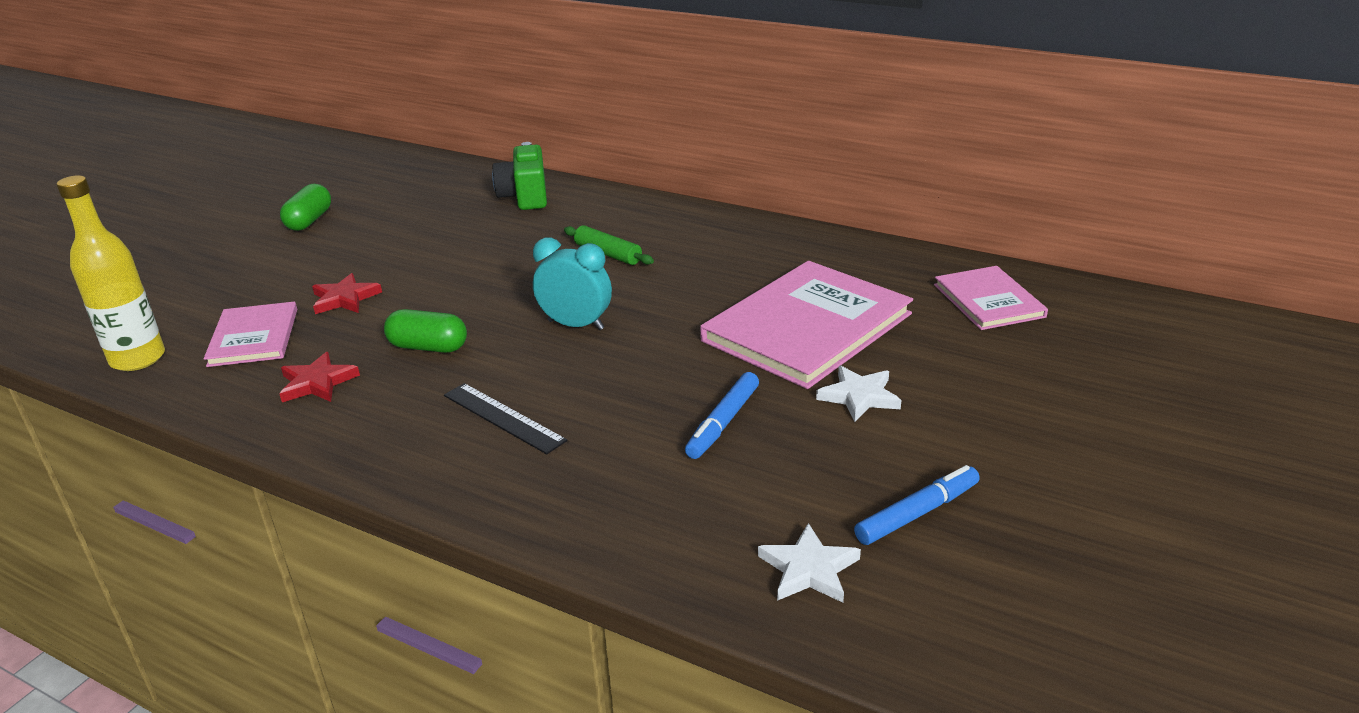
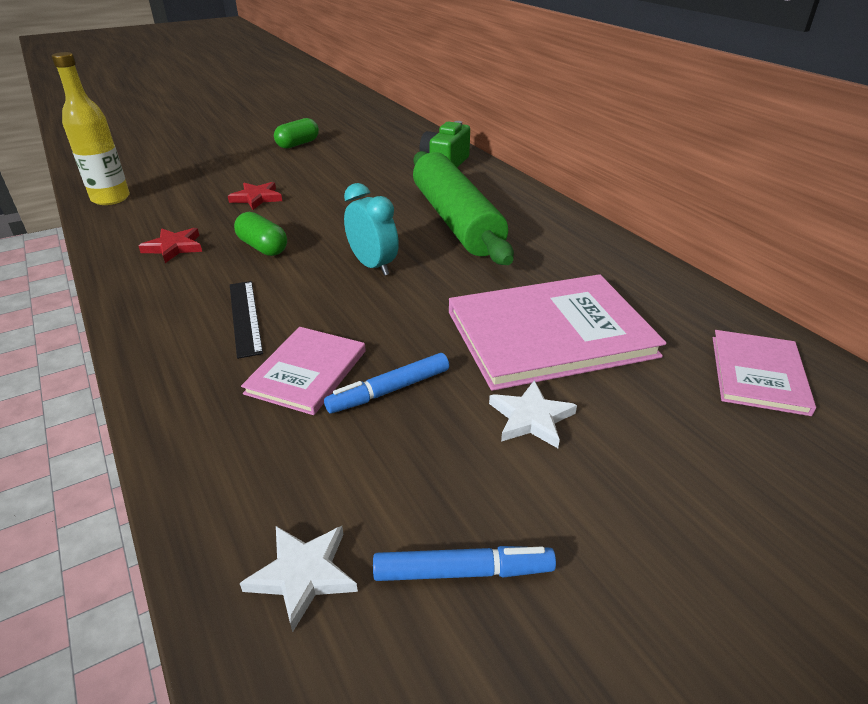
camera: 30 degrees right, 5 degrees up
pink book [204,302,297,367] -> pink book moved to [241,327,366,415]
green rolling pin [564,225,654,265] -> green rolling pin [413,151,514,265], size x2.46

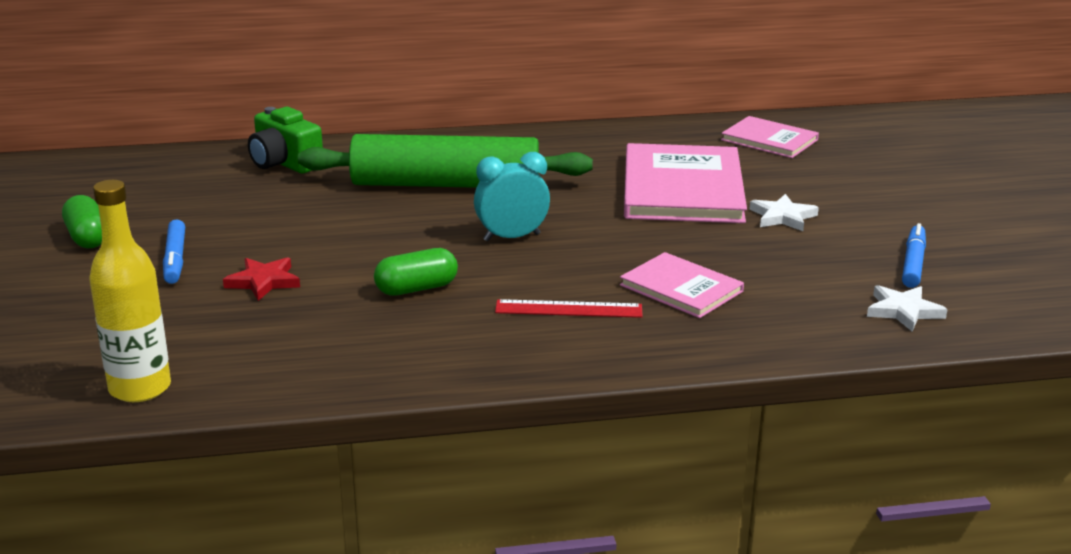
camera: 70 degrees left, 10 degrees down
red star [139,228,202,263] -> none
black ruler [230,281,263,359] -> red ruler [495,299,643,318]
blue marker [324,353,449,413] -> blue marker moved to [163,219,185,284]

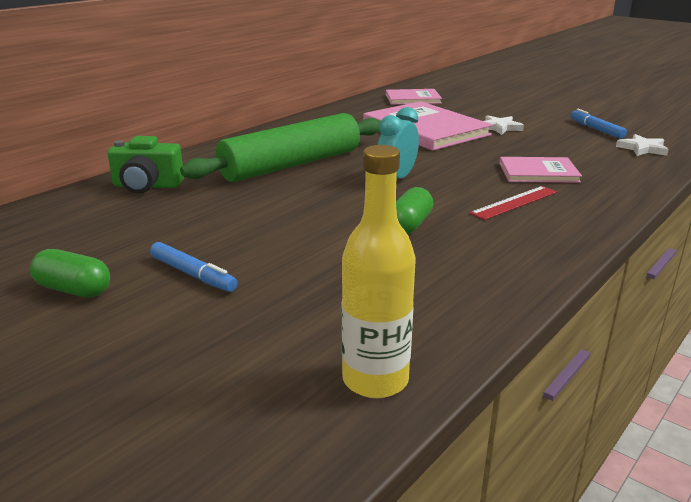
camera: 40 degrees left, 0 degrees up
red star [223,257,300,301] -> none

